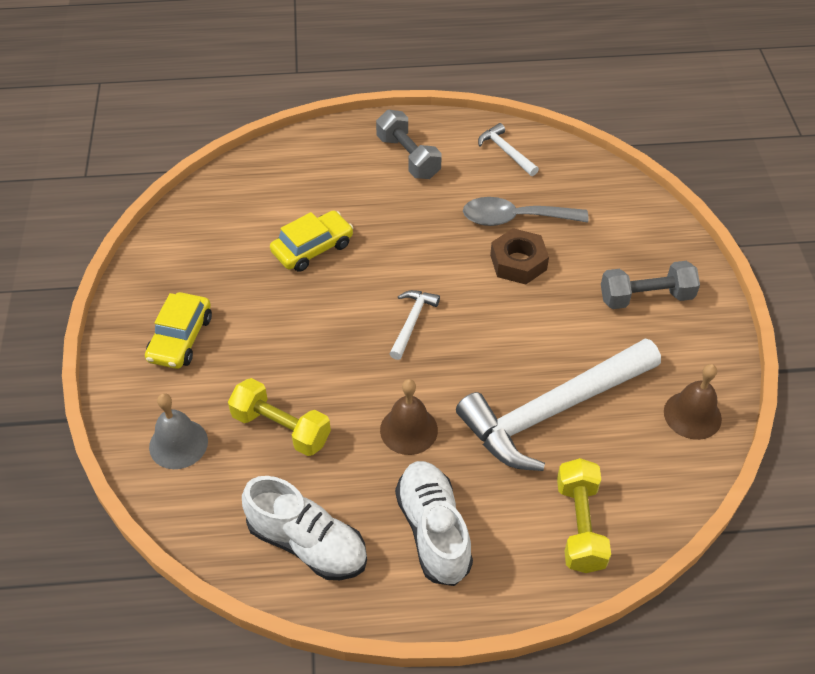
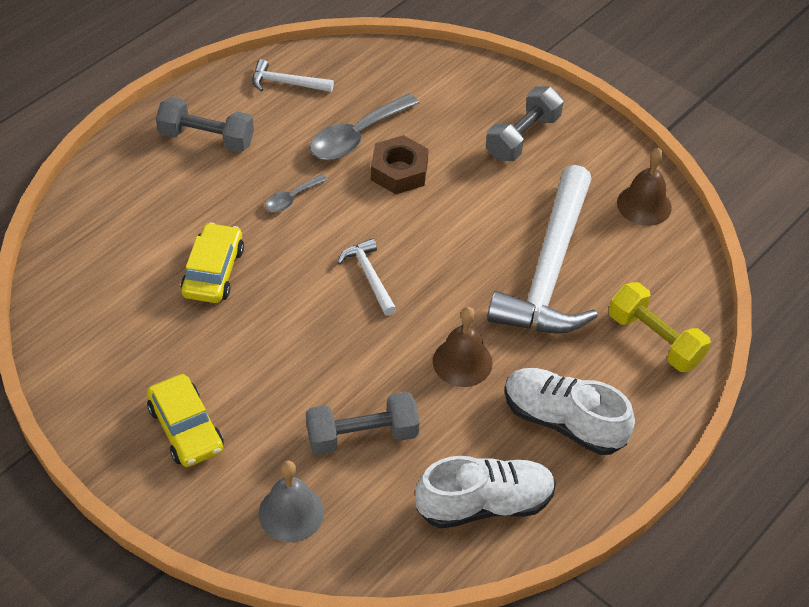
camera: 45 degrees left, 0 degrees up
yellow dumbbell [228,378,331,456] -> grey dumbbell [306,391,419,455]
none -> grey spoon [265,174,328,212]

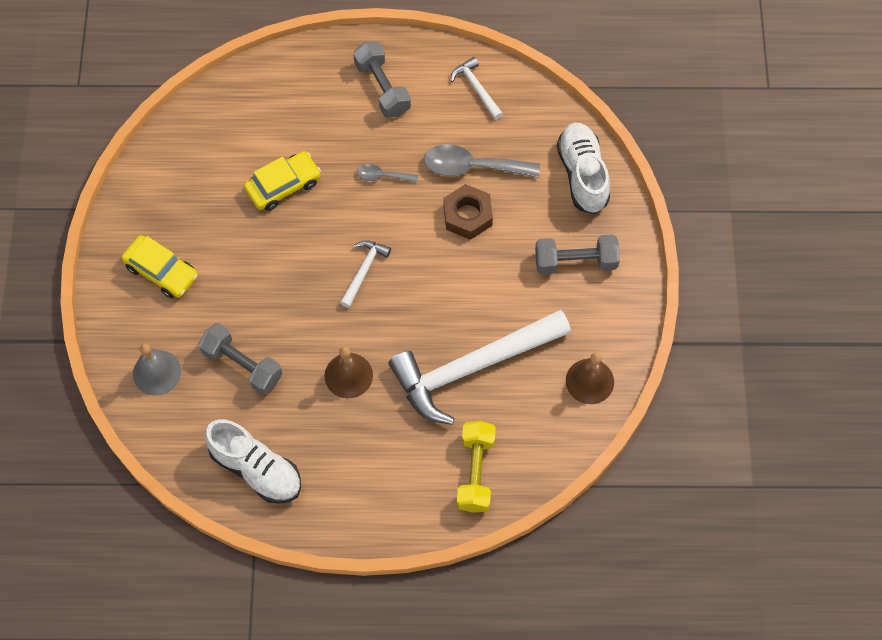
camera: 50 degrees right, 15 degrees up
yellow car [147,374,224,467] -> yellow car turned 75 degrees counterclockwise [122,235,198,298]
white shoe [505,368,635,455] -> white shoe moved to [557,123,610,214]

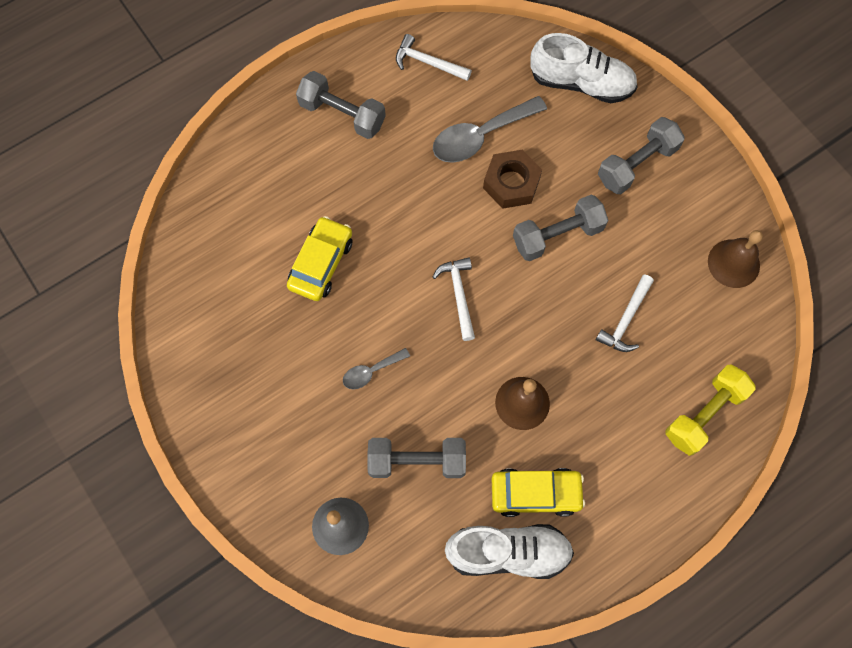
camera: 35 degrees left, 5 degrees up
yellow car [122,235,198,298] -> yellow car moved to [492,468,585,517]
grey spoon [356,164,418,183] -> grey spoon moved to [343,348,410,389]
white hammer [388,310,571,425] -> white hammer [596,274,654,352], size x0.43
yellow dumbbell [457,421,496,513] -> yellow dumbbell turned 75 degrees clockwise [665,364,756,456]
white shoe [557,123,610,214] -> white shoe turned 150 degrees clockwise [530,33,637,103]
none -> grey dumbbell [513,195,608,261]

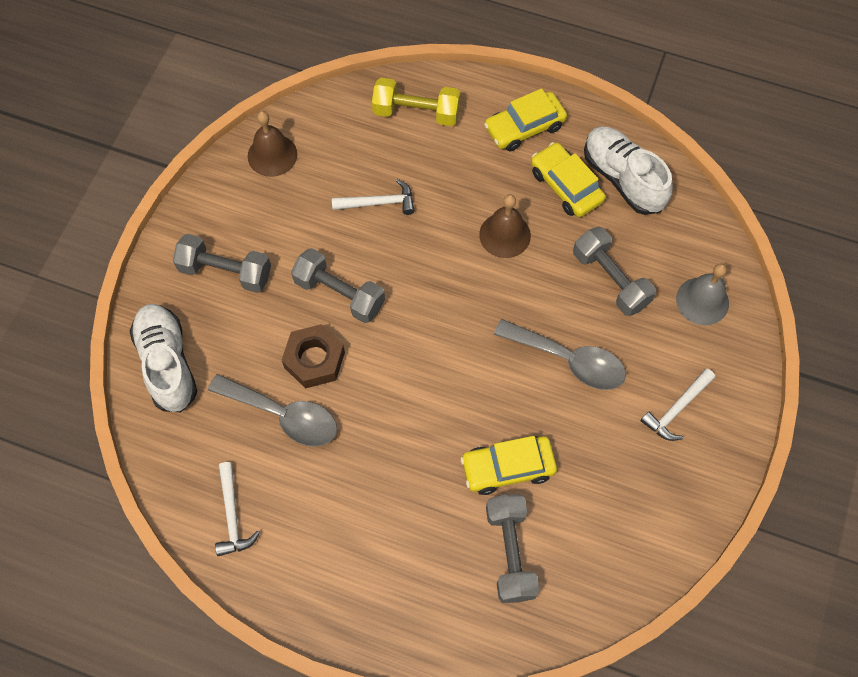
camera: 125 degrees left, 5 degrees down
grey dumbbell [296,71,386,139] -> grey dumbbell moved to [486,494,539,603]
grey spoon [343,348,410,389] -> grey spoon [494,319,626,390], size x1.89
white hammer [433,257,475,341] -> white hammer moved to [640,369,715,441]
none -> yellow car [484,88,567,151]

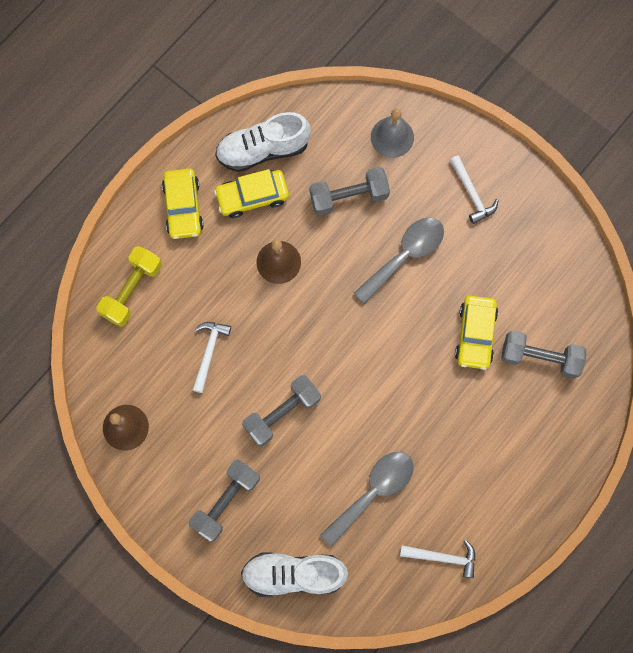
camera: 70 degrees left, 10 degrees up
brown nut [282,324,345,389] -> none

